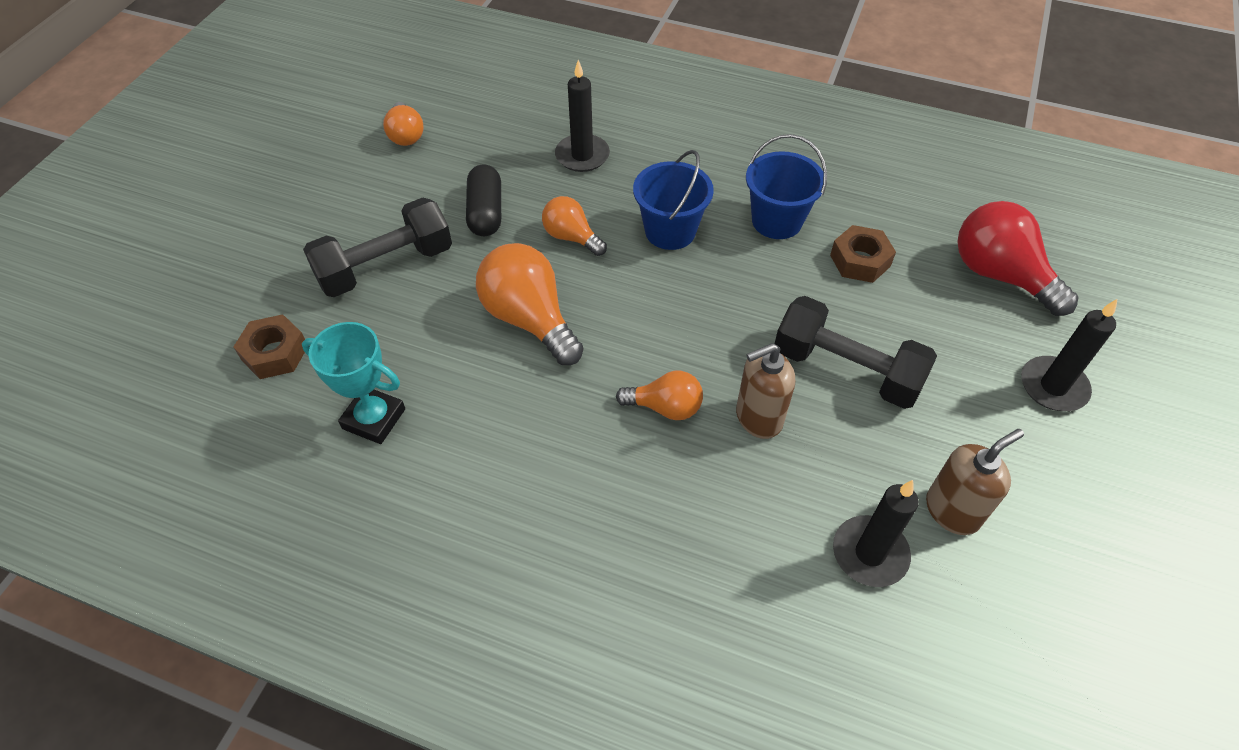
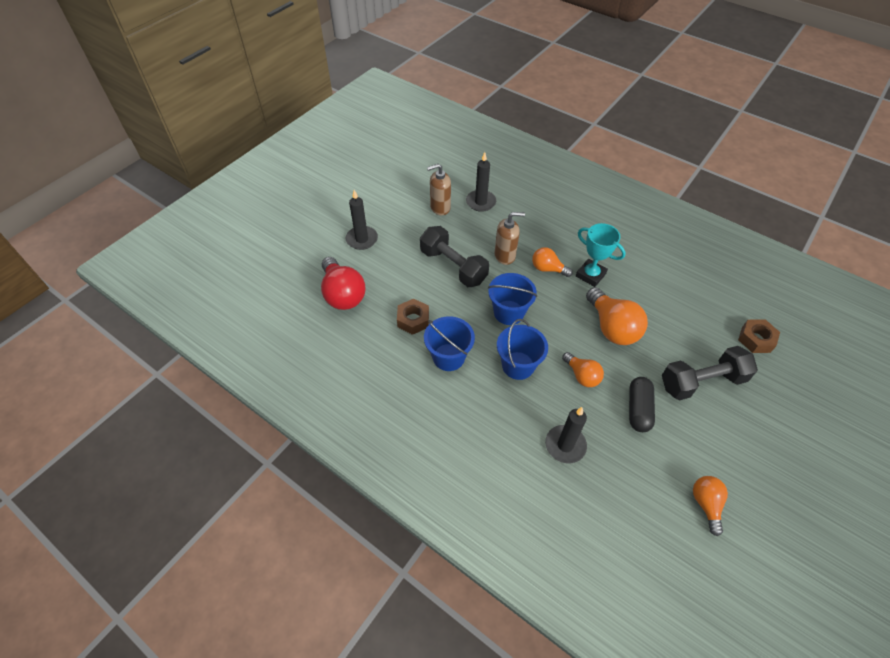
camera: 165 degrees left, 0 degrees up
turquoise trophy [302,322,405,444] -> turquoise trophy moved to [576,223,626,287]
none -> blue bucket [488,273,537,325]

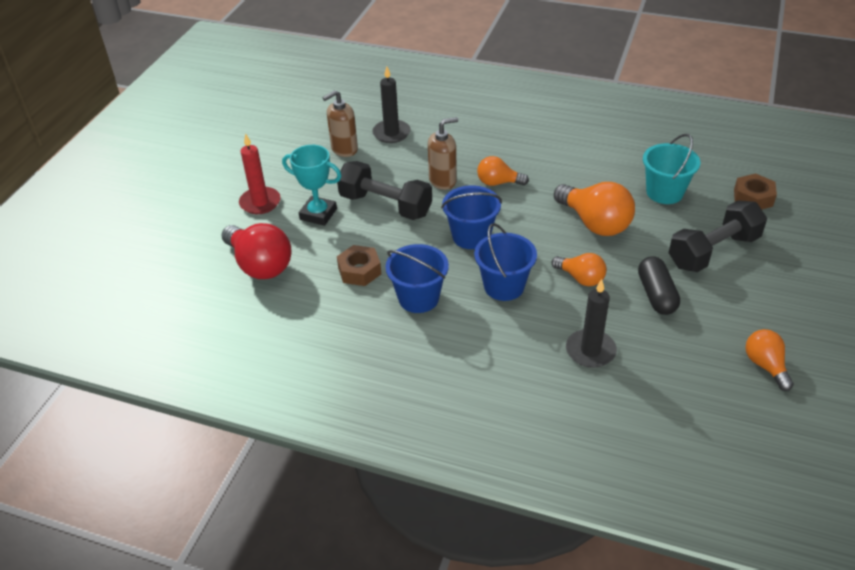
camera: 15 degrees left, 10 degrees down
black candle [346,190,378,250] -> red candle [239,133,281,214]
turquoise trophy [576,223,626,287] -> turquoise trophy moved to [282,145,341,226]
none -> turquoise bucket [643,134,700,204]

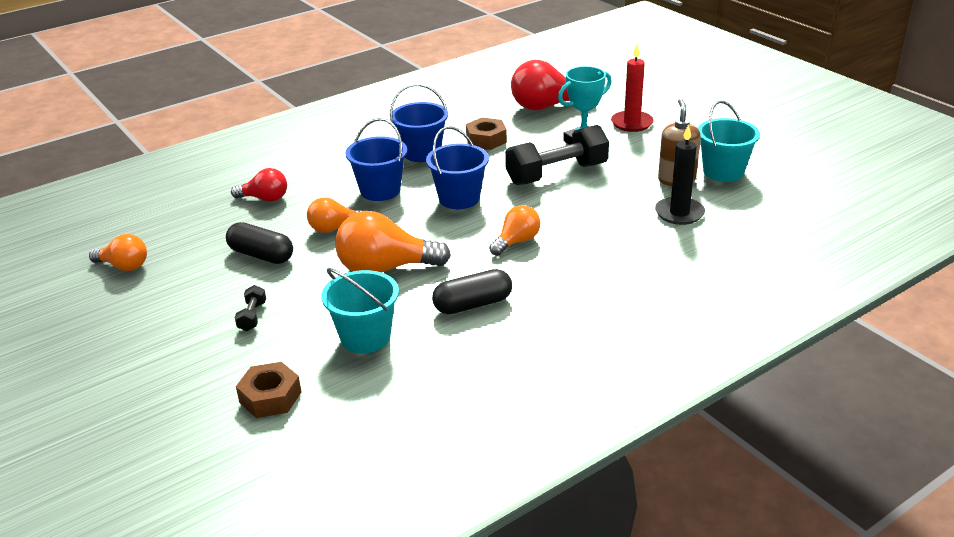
camera: 125 degrees right, 10 degrees down
brown soap dispenser [428,117,458,190] -> none
black candle [566,279,617,368] -> red light bulb [231,168,287,202]
black dumbbell [669,200,767,272] -> black dumbbell [235,285,266,331], size x0.42
none -> black capsule [432,269,512,314]
none -> turquoise bucket [698,101,760,182]

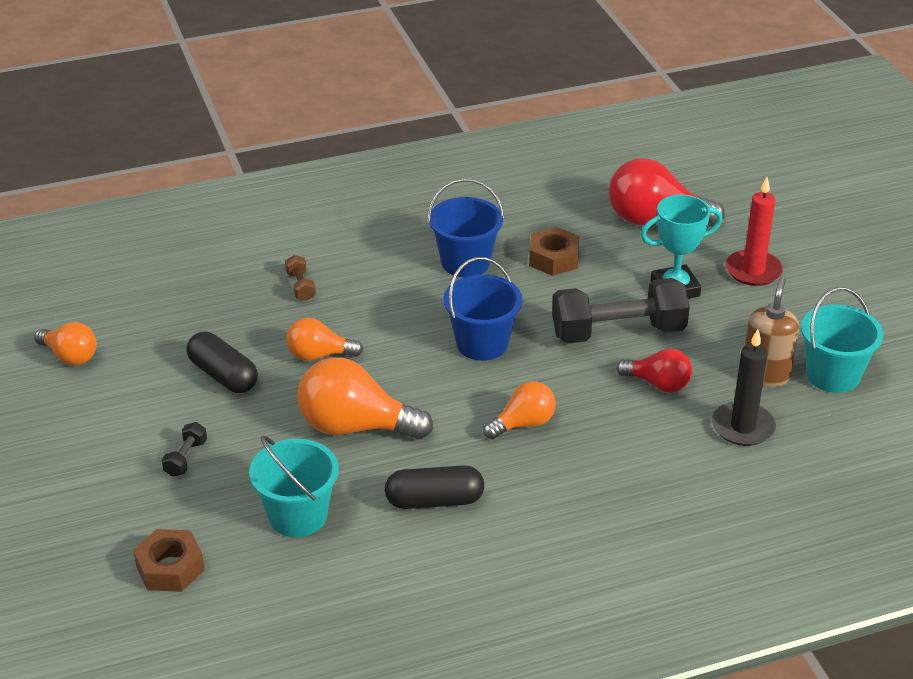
camera: 15 degrees right, 5 degrees up
red light bulb [231,168,287,202] -> red light bulb moved to [616,348,692,393]
blue bucket [345,118,407,201] -> none
none -> brown dumbbell [285,255,316,301]

